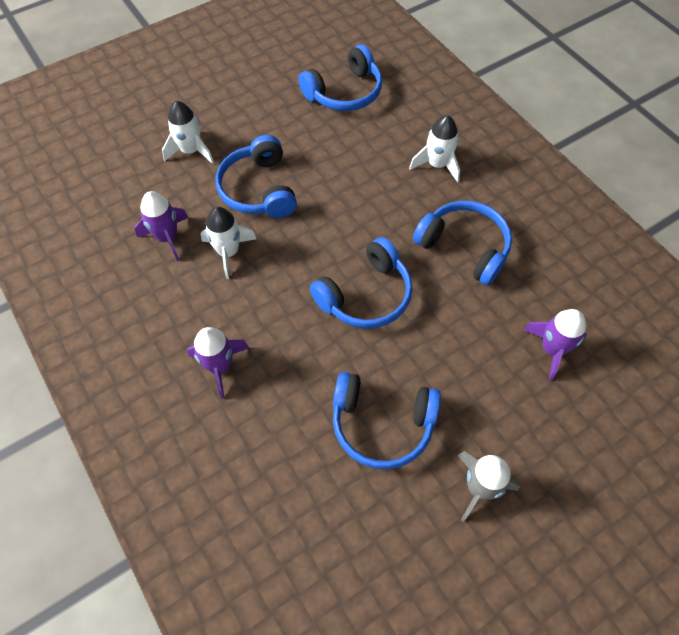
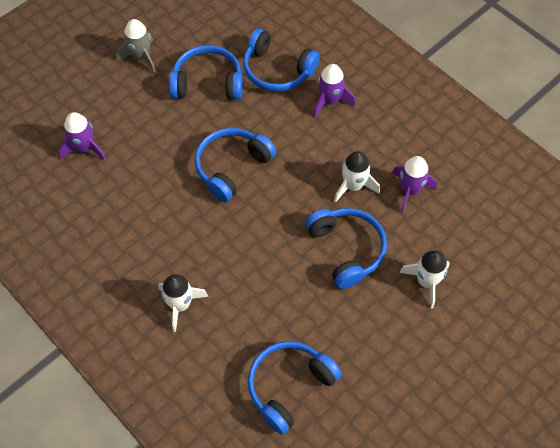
camera: 170 degrees right, 0 degrees up
blue headphones [413,201,512,286] -> blue headphones moved to [243,28,320,92]

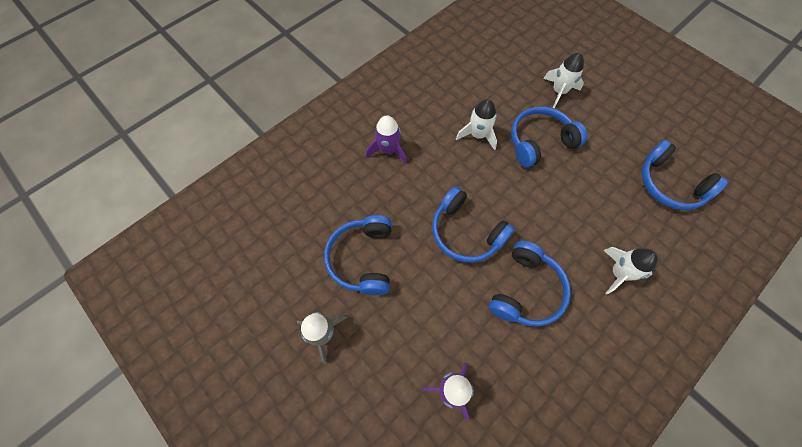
camera: 90 degrees left, 5 degrees up
blue headphones [243,28,320,92] -> blue headphones moved to [489,241,571,327]
purple rocket [392,156,437,213] -> none

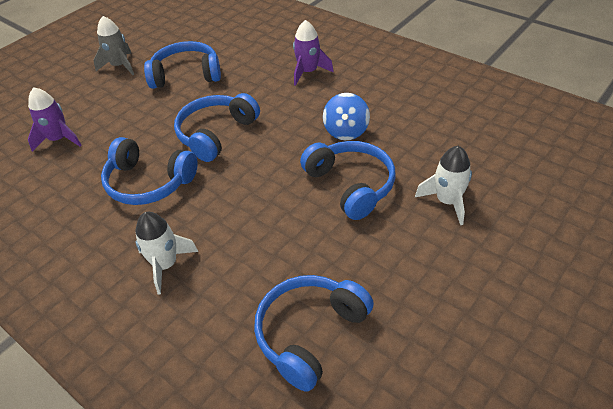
camera: 85 degrees right, 20 degrees down
white rocket [456,99,497,150] -> blue spinning top [323,93,370,140]

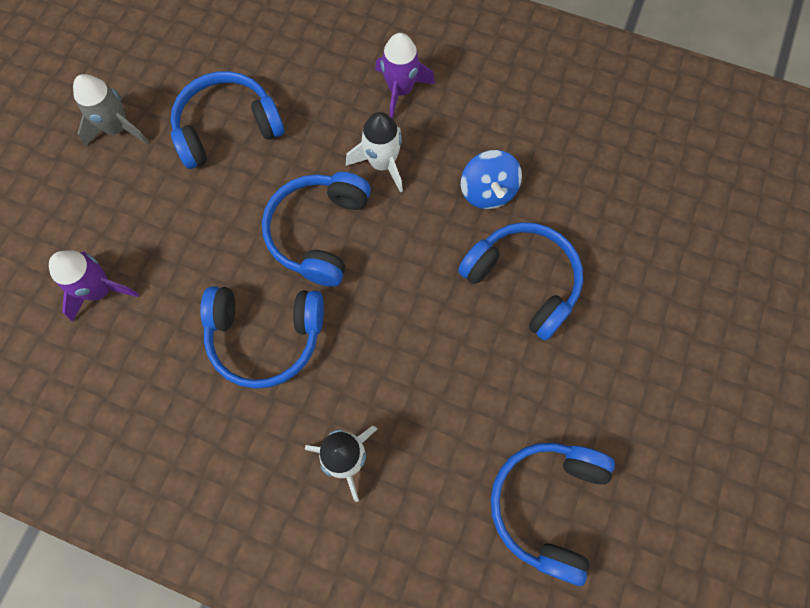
camera: 20 degrees left, 25 degrees up
white rocket [415,146,472,225] -> white rocket moved to [346,112,403,193]

